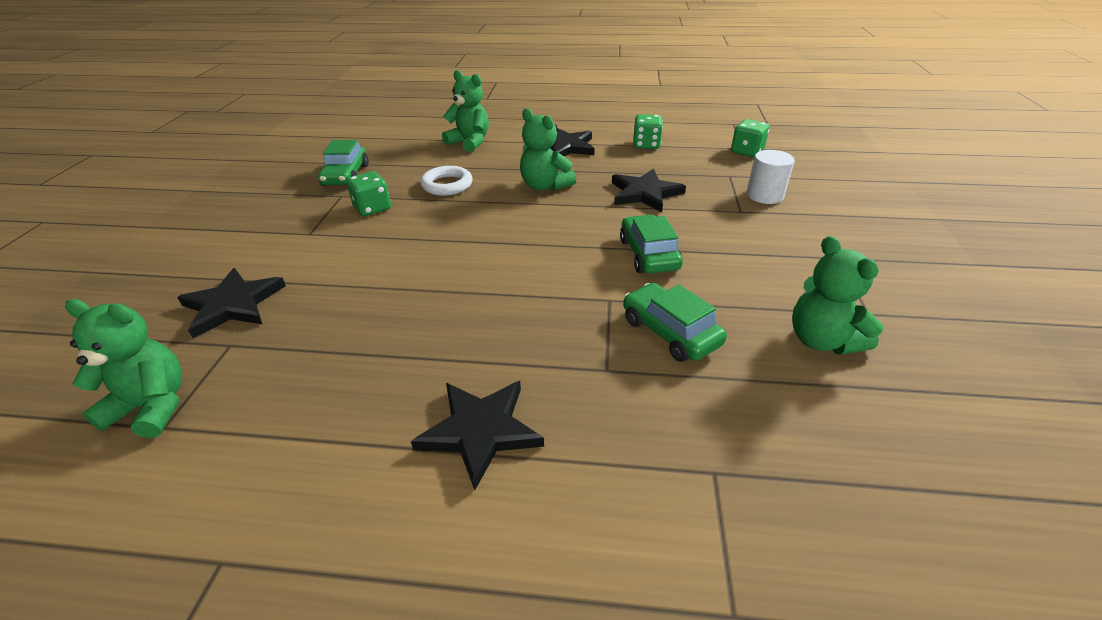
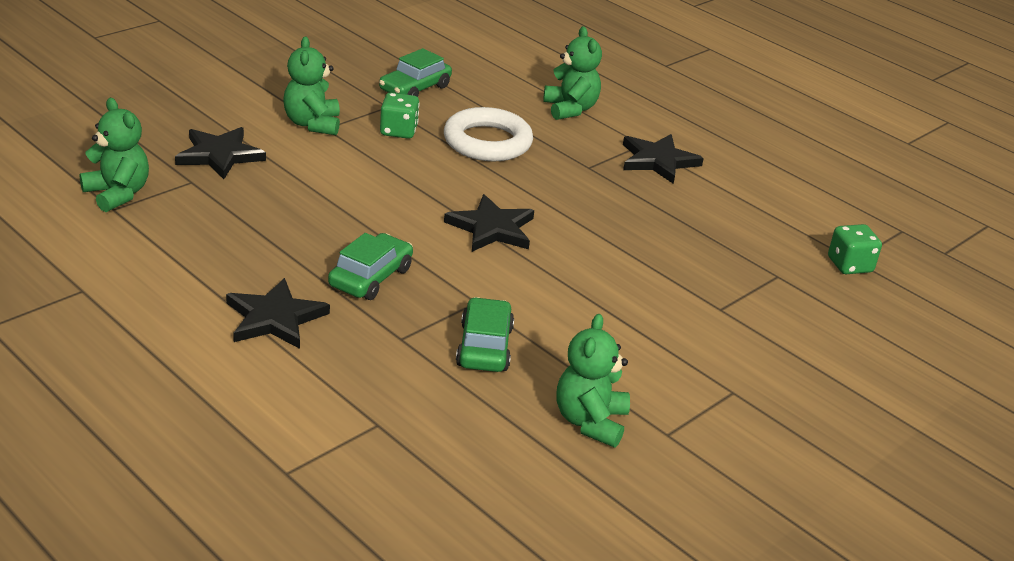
camera: 35 degrees right, 5 degrees down
white ring [420,166,472,196] -> white ring [444,107,533,161], size x1.51
green teddy bear [520,108,576,191] -> green teddy bear moved to [283,37,340,135]
black star [612,169,686,212] -> black star moved to [444,194,534,252]
green car [620,215,683,274] -> green car moved to [328,233,413,300]
green dice [633,114,663,149] -> none
white cylinder [746,150,795,204] -> none

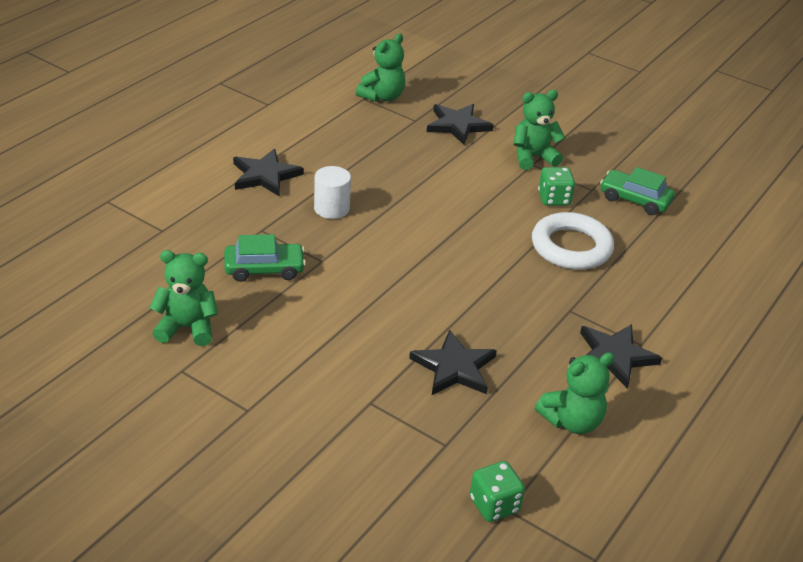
camera: 80 degrees right, 5 degrees up
green car [328,233,413,300] -> white cylinder [314,166,351,219]
black star [444,194,534,252] -> black star moved to [409,330,497,395]
green teddy bear [543,26,602,120] -> green teddy bear moved to [535,352,614,434]

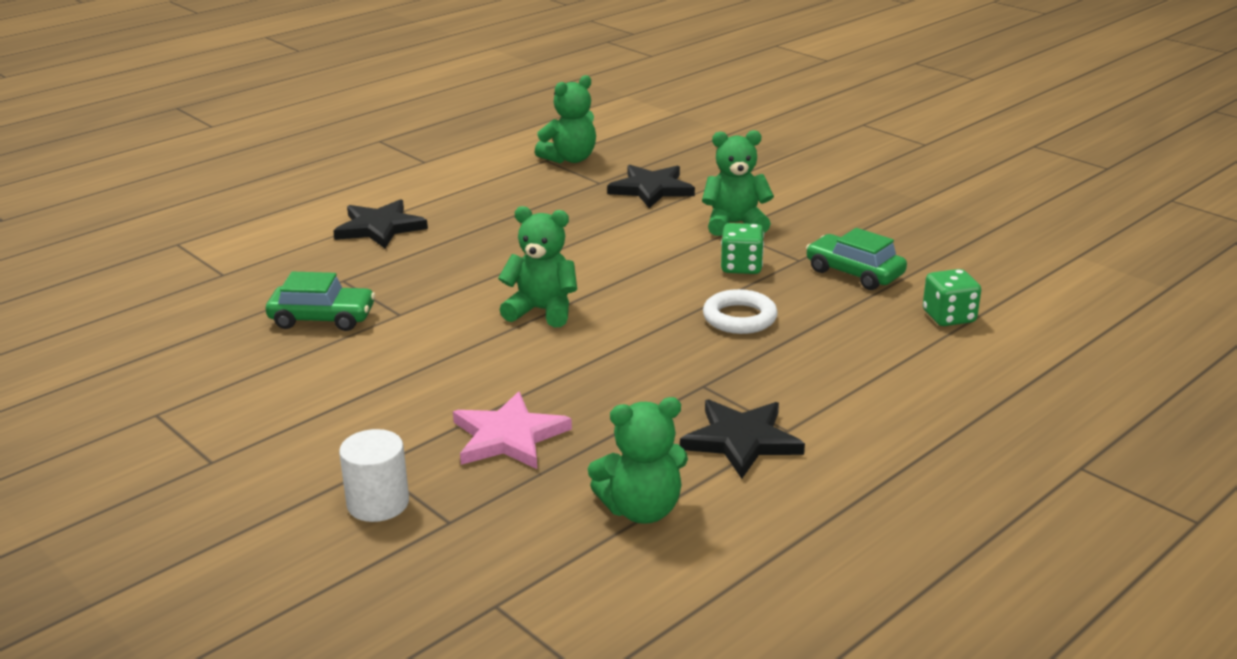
camera: 15 degrees right, 10 degrees down
green teddy bear [149,250,218,346] -> green teddy bear moved to [498,206,577,327]
white cylinder [314,166,351,219] -> white cylinder moved to [339,429,409,522]
black star [409,330,497,395] -> pink star [453,391,572,469]
green dice [470,461,525,522] -> green dice moved to [923,269,981,326]
white ring [532,212,614,270] -> white ring [703,289,778,334], size x0.66

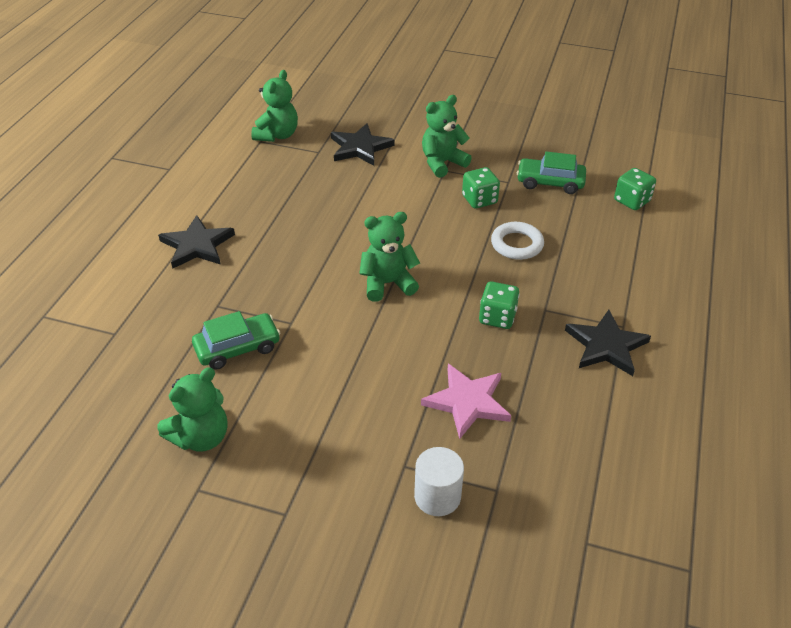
camera: 30 degrees left, 15 degrees up
green teddy bear [588,397,688,524] -> green teddy bear moved to [157,367,227,452]
none -> green dice [479,281,519,329]

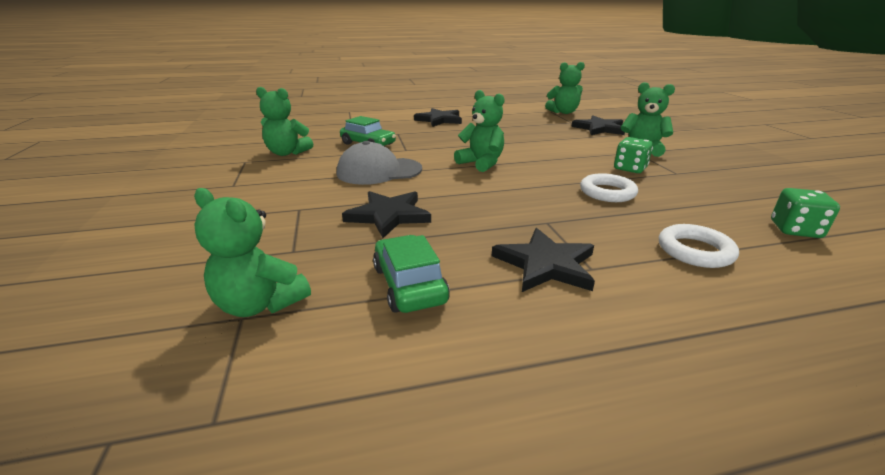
camera: 60 degrees right, 15 degrees down
white cylinder [414,447,464,516] -> none
pink star [421,364,511,439] -> black star [342,191,431,238]
green dice [479,281,519,329] -> none
green car [517,152,586,194] -> green car moved to [373,235,450,313]
none -> green teddy bear [194,188,311,317]
none -> grey cap [337,141,422,185]
none -> white ring [659,224,739,268]

